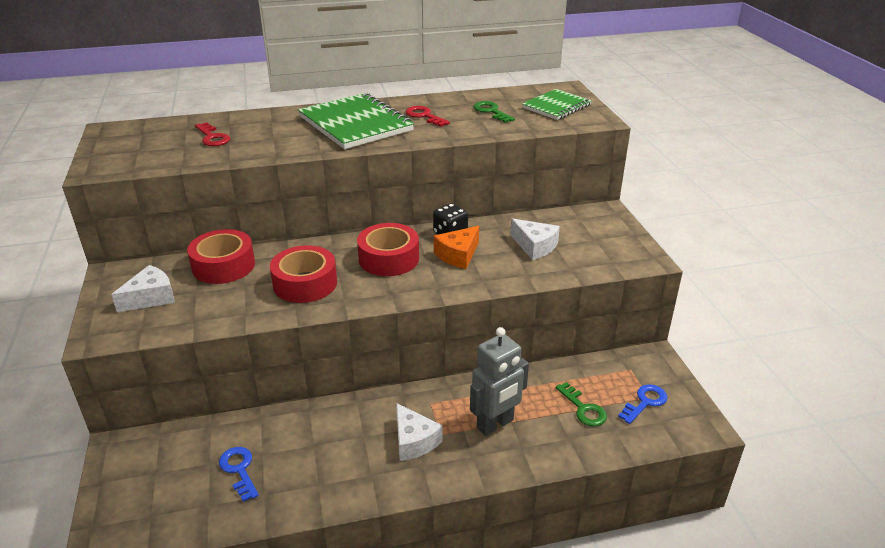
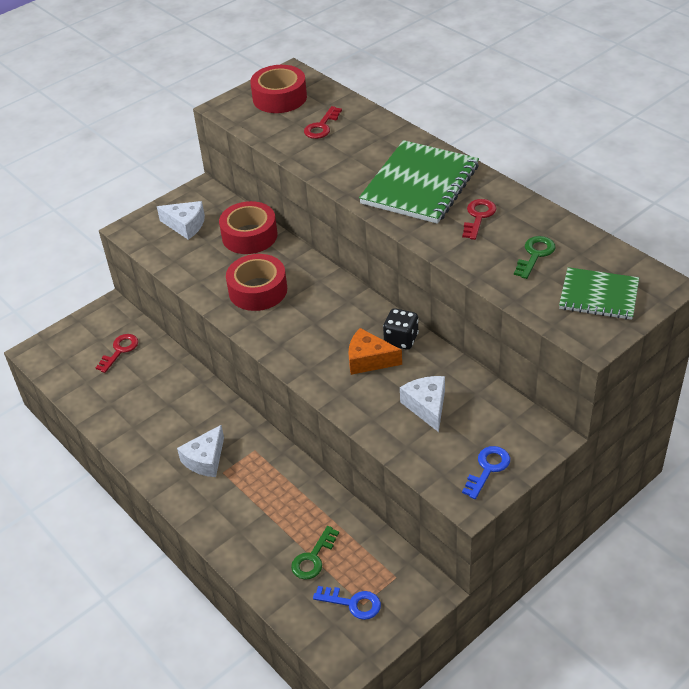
camera: 65 degrees right, 10 degrees up
blue key [219,447,259,502] -> blue key moved to [462,446,510,499]
red tape [357,223,419,276] -> red tape moved to [250,65,307,113]
grey robot [470,327,529,436] -> none
white cheese [511,219,560,260] -> white cheese turned 150 degrees clockwise [400,376,445,432]
none -> red key [95,334,138,373]

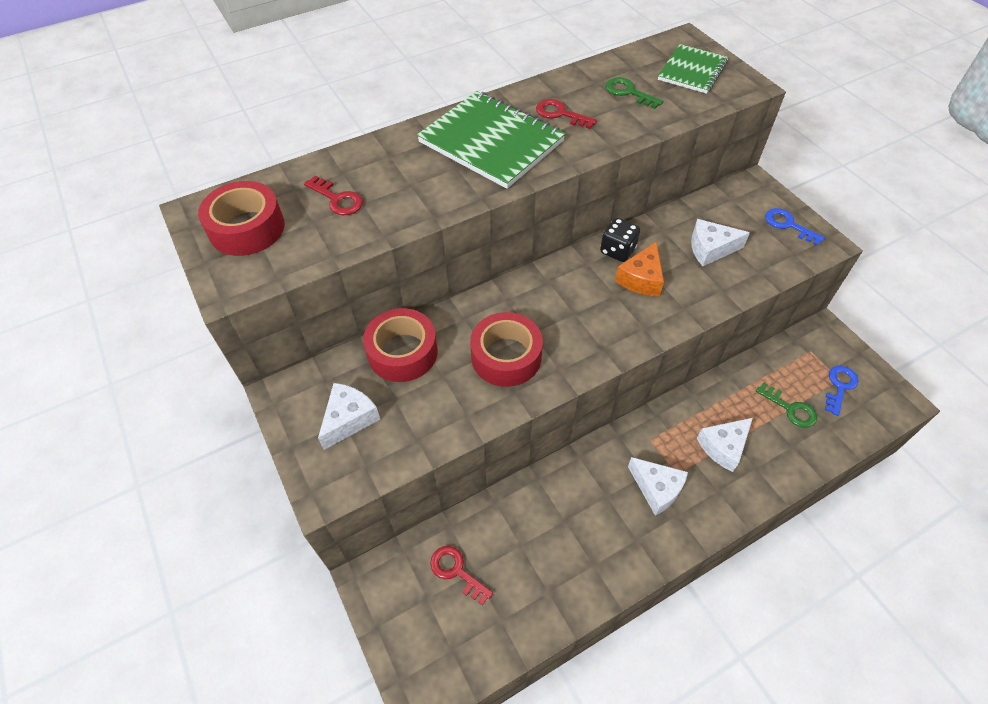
camera: 80 degrees left, 10 degrees up
none -> white cheese [697,418,753,472]

